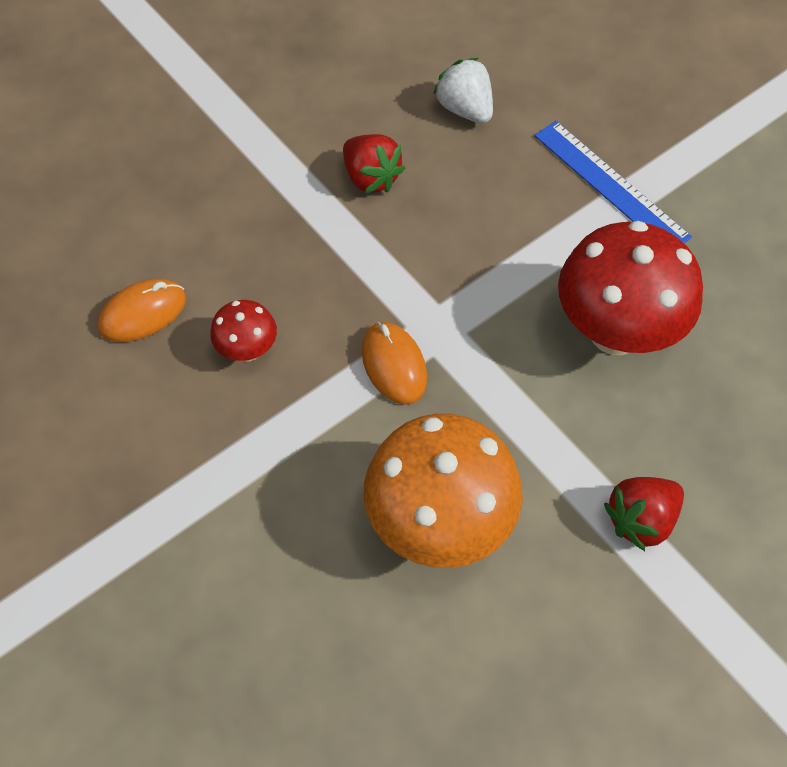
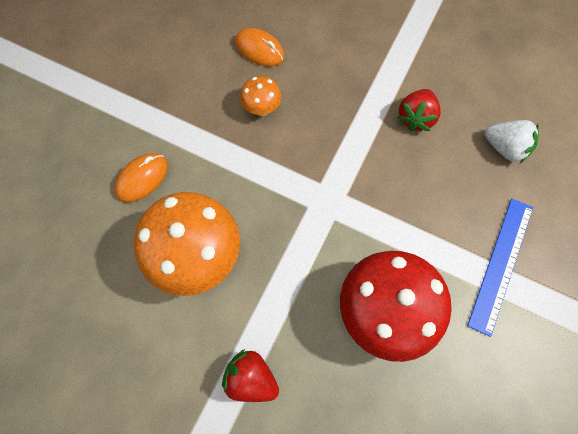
camera: 65 degrees right, 10 degrees up
red mushroom [210,300,277,362] -> orange mushroom [240,76,281,116]
orange mouse [362,322,427,405] -> orange mouse moved to [114,153,168,203]
white strawberry [433,58,493,124] -> white strawberry turned 90 degrees clockwise [485,120,539,163]

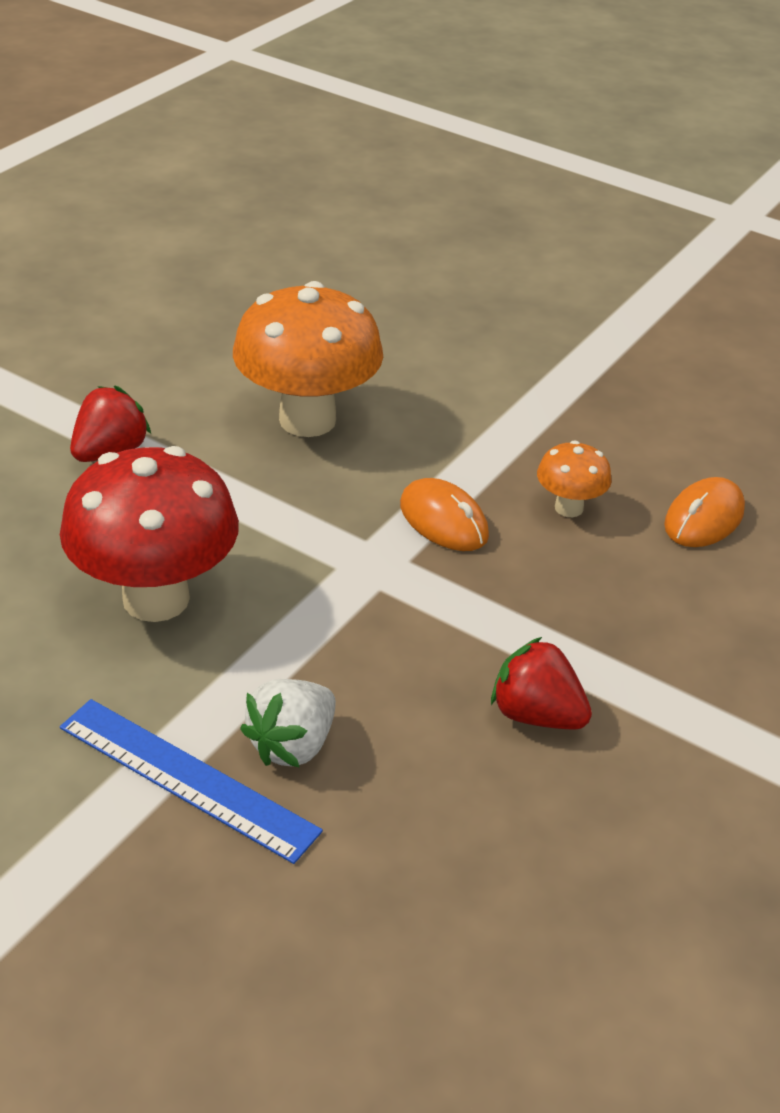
camera: 95 degrees right, 30 degrees down
orange mouse [114,153,168,203] -> orange mouse moved to [400,478,489,551]
white strawberry [485,120,539,163] -> white strawberry moved to [240,679,336,768]

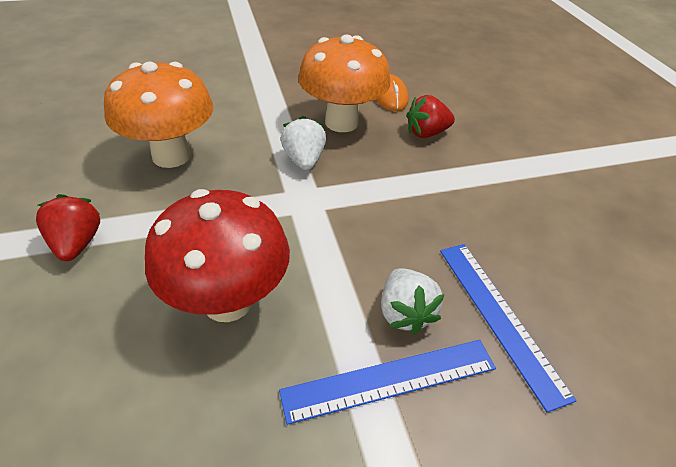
camera: 50 degrees left, 5 degrees up
orange mouse [400,478,489,551] -> white strawberry [281,116,326,170]
red strawberry [491,637,592,729] -> red strawberry moved to [407,95,455,138]
orange mushroom [537,440,612,517] -> orange mushroom [298,35,390,132], size x2.10
none -> blue ruler [440,244,576,413]

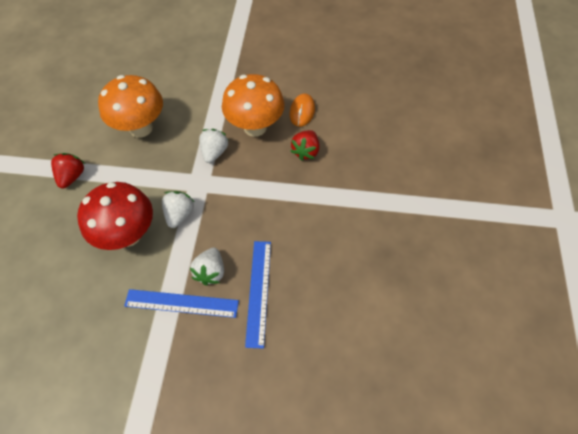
camera: 25 degrees right, 15 degrees up
red strawberry [407,95,455,138] -> red strawberry turned 75 degrees counterclockwise [290,130,319,161]
none -> white strawberry [162,191,194,228]

